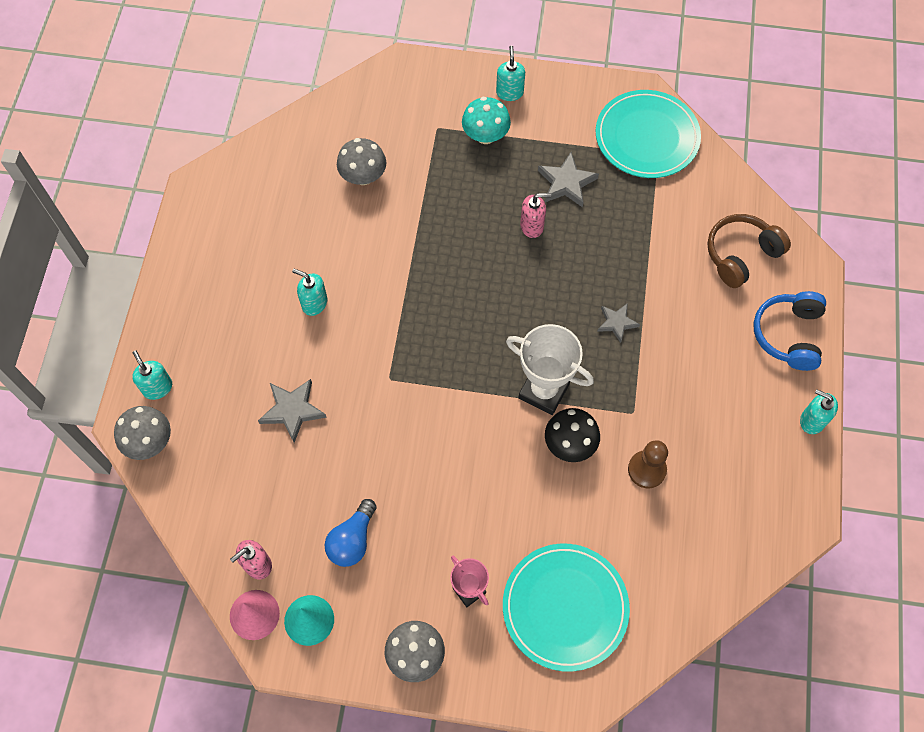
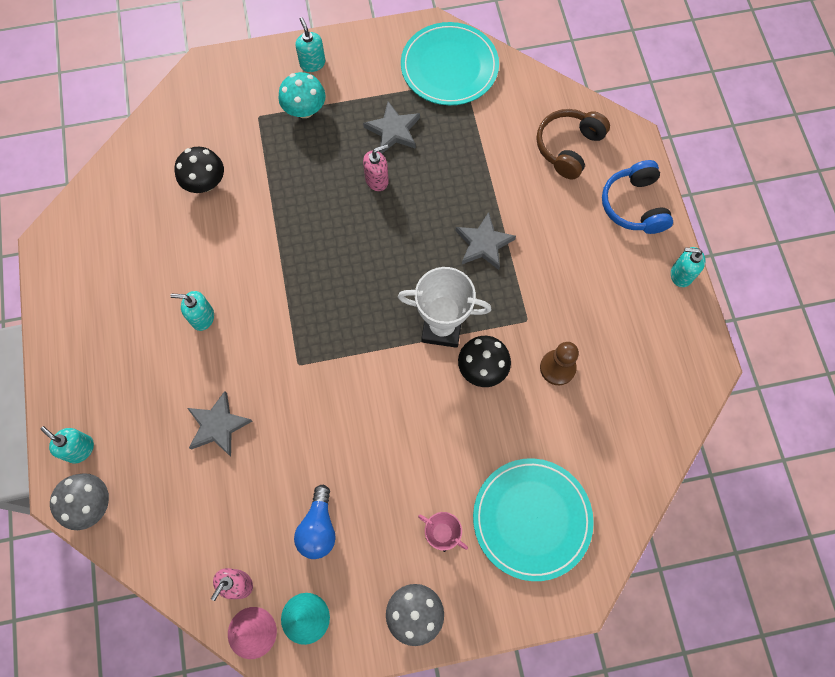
camera: 20 degrees left, 5 degrees up
grey mushroom [337,138,386,185] -> black mushroom [175,147,224,193]
grey star [597,303,640,343] -> grey star [455,212,516,270], size x1.52

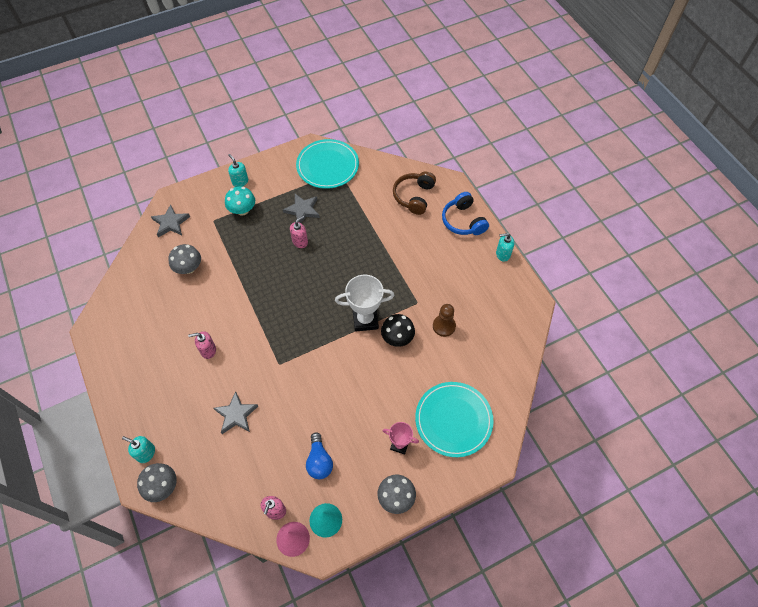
camera: 15 degrees left, 10 degrees down
turquoise soap dispenser [170,291,214,331] -> pink soap dispenser [188,331,216,359]
black mushroom [175,147,224,193] -> grey mushroom [168,244,201,274]
grey star [455,212,516,270] -> grey star moved to [151,204,190,237]

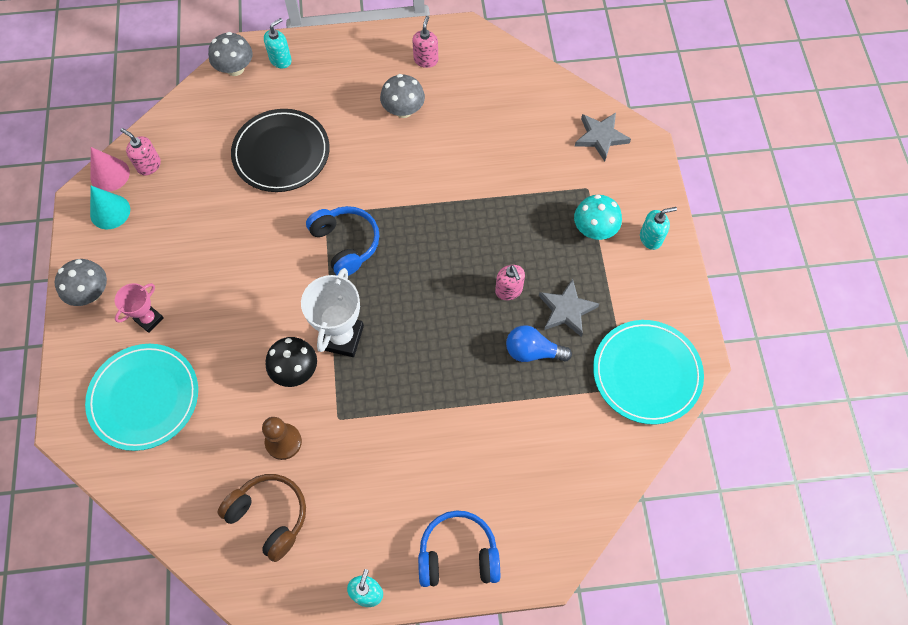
camera: 110 degrees right, 5 degrees up
grey mushroom [168,244,201,274] -> grey mushroom moved to [380,74,425,118]
pink soap dispenser [188,331,216,359] -> pink soap dispenser moved to [412,16,438,68]
grey star [214,391,258,434] -> black plate [231,109,330,192]
blue light bulb [306,432,333,479] -> blue light bulb moved to [506,325,572,362]
brown headphones [393,172,436,215] -> brown headphones moved to [218,474,306,562]
none -> blue headphones [306,206,380,276]

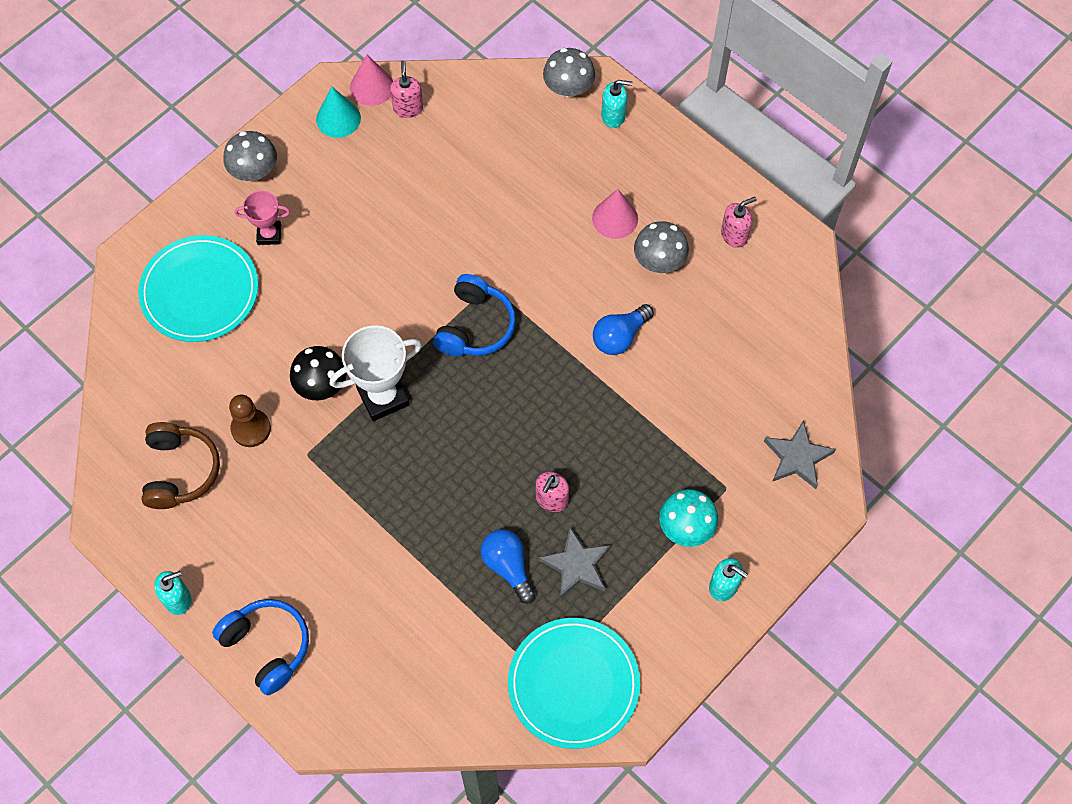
camera: 50 degrees right, 0 degrees up
black plate [231,109,330,192] -> none
none -> pink cone [592,189,638,239]
none -> blue light bulb [593,304,654,355]

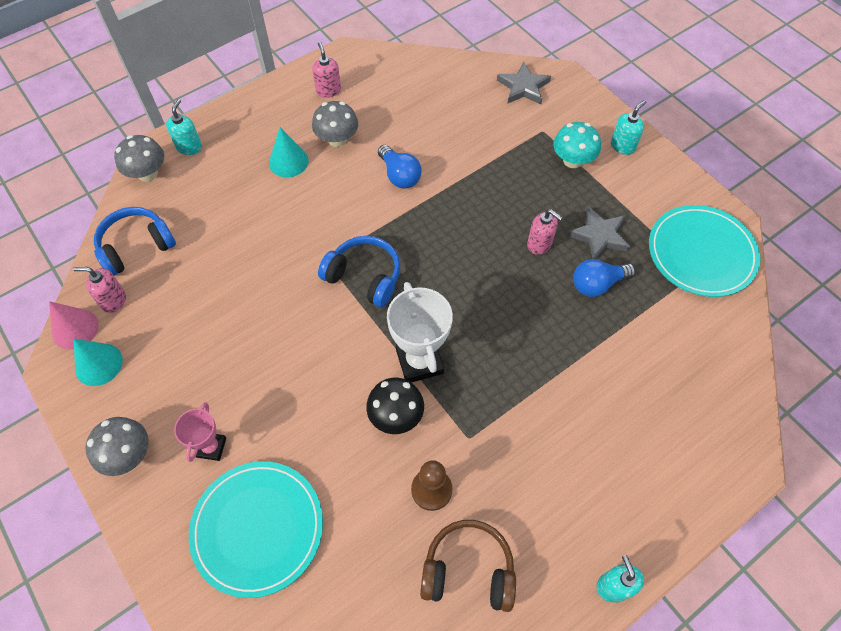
camera: 80 degrees left, 5 degrees down
blue headphones [212,599,309,695] -> blue headphones moved to [94,207,176,276]
pink cone [592,189,638,239] -> turquoise cone [269,127,309,178]

